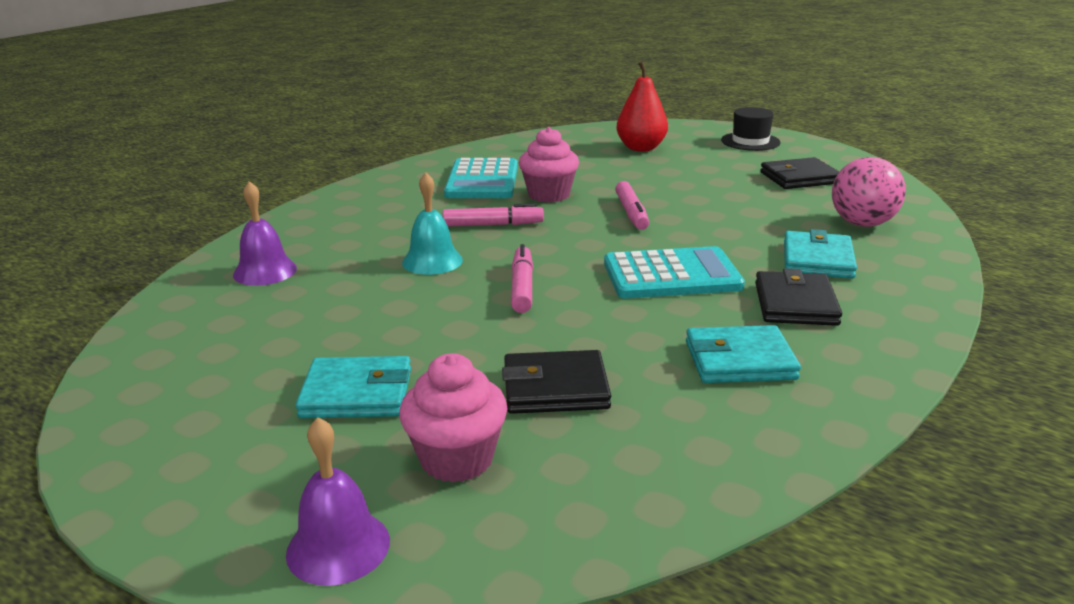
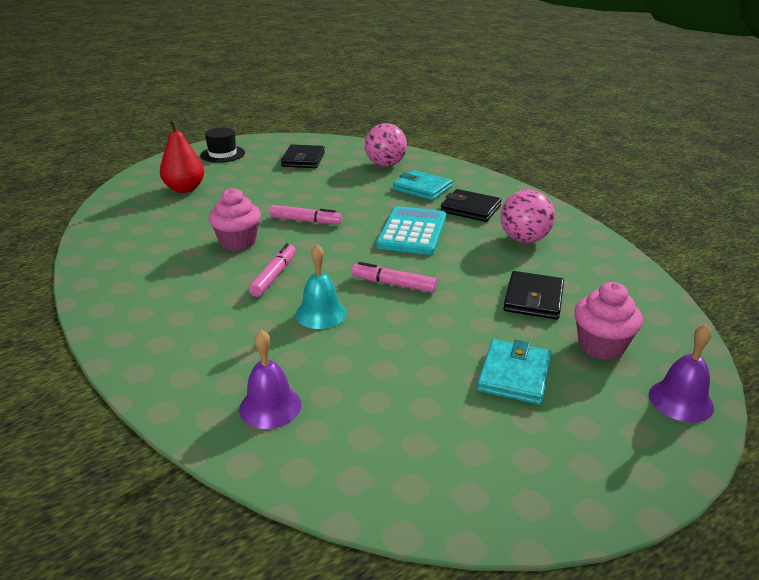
camera: 70 degrees left, 5 degrees up
turquoise calculator [444,158,518,198] -> none
turquoise wallet [686,325,801,383] -> pink ball [501,189,555,243]

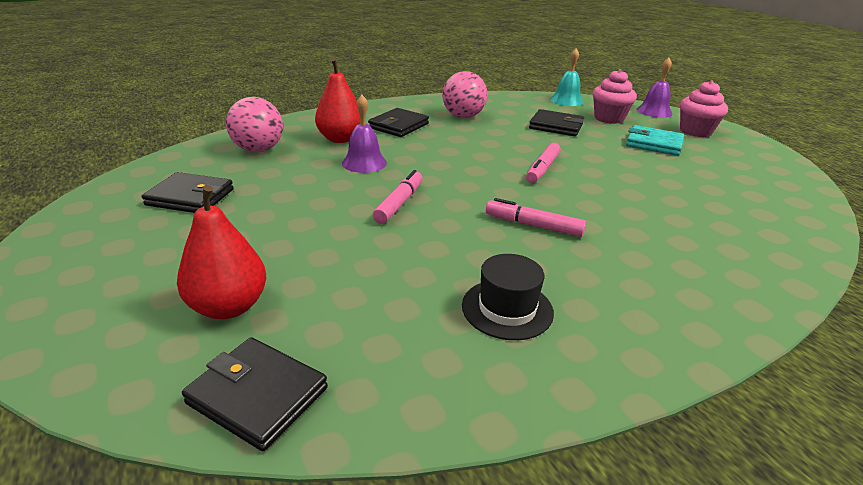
camera: 85 degrees left, 0 degrees up
black hat [200,128,245,163] -> black hat moved to [462,254,554,340]
pink cupcake [209,188,261,251] -> pink cupcake moved to [680,80,728,137]
purple bell [239,330,301,429] -> purple bell moved to [342,95,387,173]
turquoise bell [295,245,347,329] -> turquoise bell moved to [550,48,584,106]
turquoise calculator [376,206,446,255] -> none
turquoise wallet [393,170,452,200] -> red pear [315,58,360,143]
none -> black wallet [182,337,328,451]

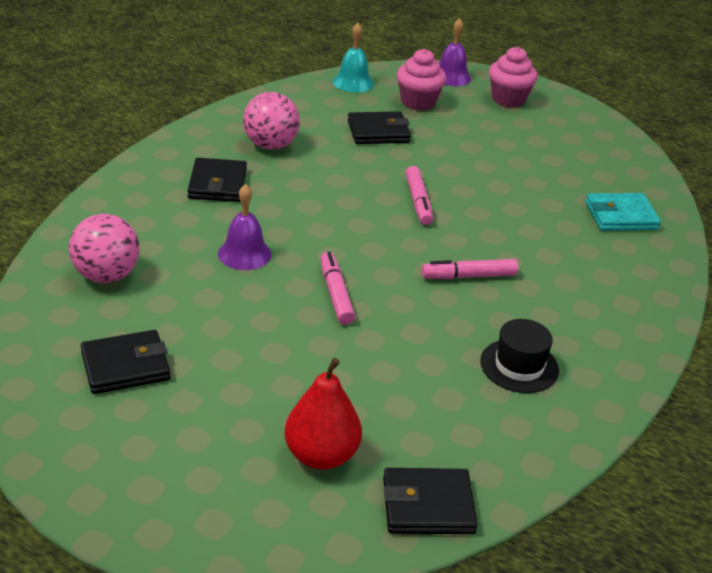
camera: 35 degrees left, 5 degrees up
red pear [315,58,360,143] -> none
turquoise wallet [626,125,684,156] -> turquoise wallet moved to [585,193,661,231]

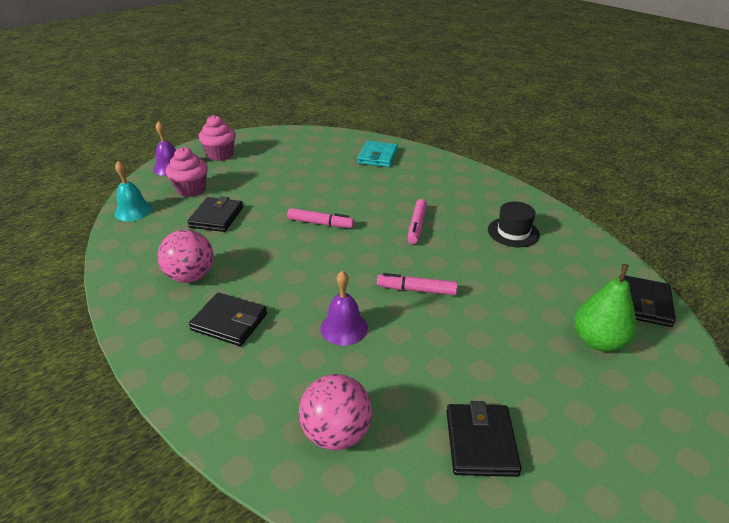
camera: 65 degrees left, 0 degrees up
red pear [285,358,362,470] -> green pear [574,264,637,352]

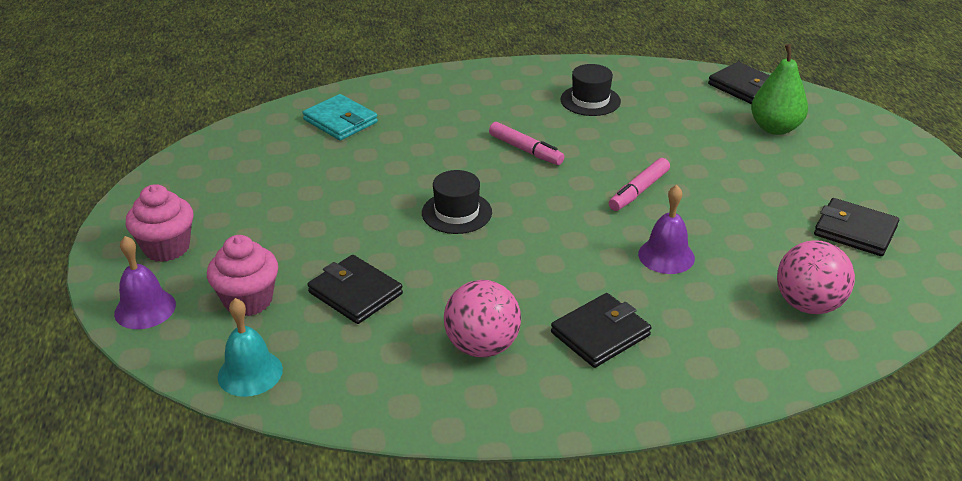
camera: 60 degrees left, 0 degrees up
pink marker [287,208,355,228] -> black hat [422,170,492,234]

